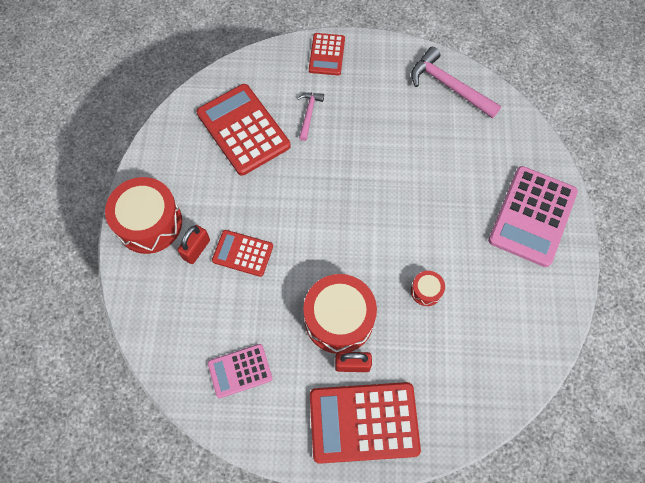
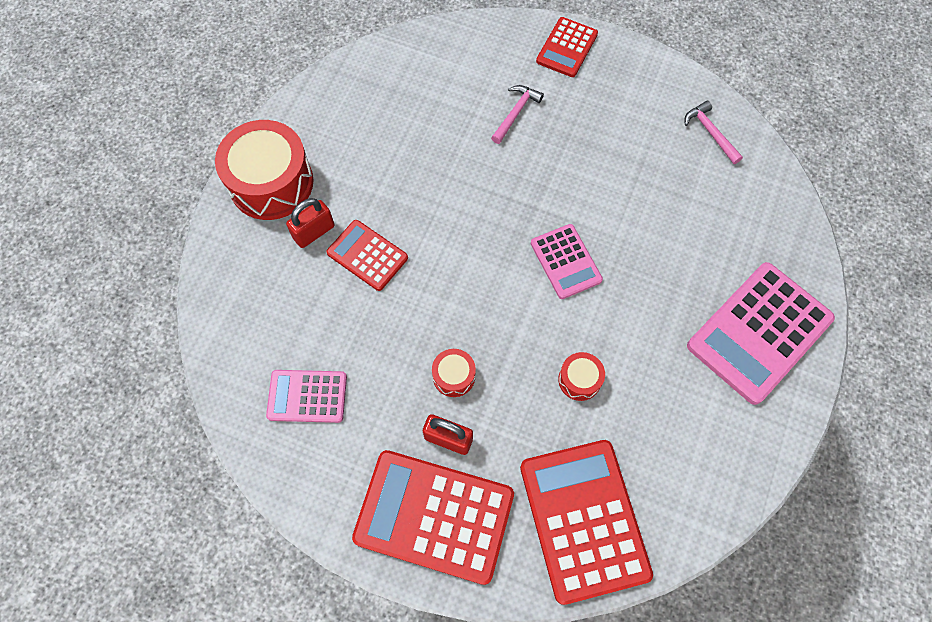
camera: 20 degrees right, 0 degrees up
red calculator [197,84,291,176] -> red calculator moved to [520,440,653,605]
red drum [303,274,377,353] -> red drum [432,349,476,397], size x0.46
pink hammer [411,47,501,119] -> pink hammer [685,101,743,164], size x0.56
none -> pink calculator [531,224,603,299]

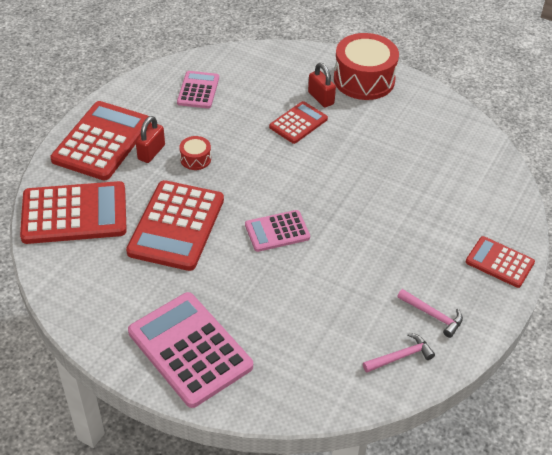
camera: 95 degrees right, 20 degrees down
pink hammer [491,85,544,144] -> pink hammer moved to [397,289,463,338]
red drum [558,352,605,401] -> red calculator [126,180,224,271]

